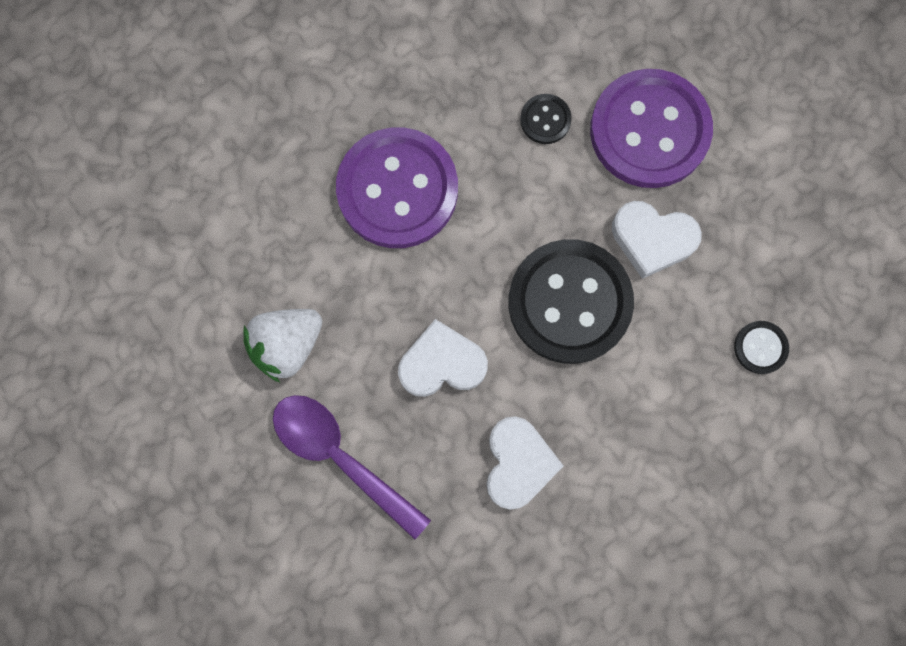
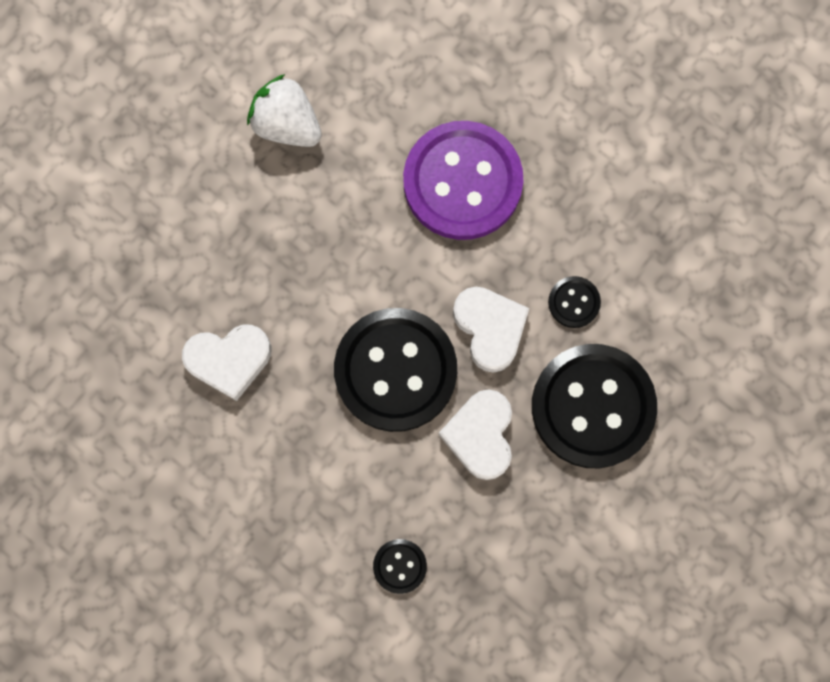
camera: 75 degrees right, 0 degrees up
purple spoon [273,395,431,540] -> none
white heart [398,319,488,397] -> white heart moved to [453,287,529,372]
purple button [590,69,713,188] -> black button [532,344,657,468]

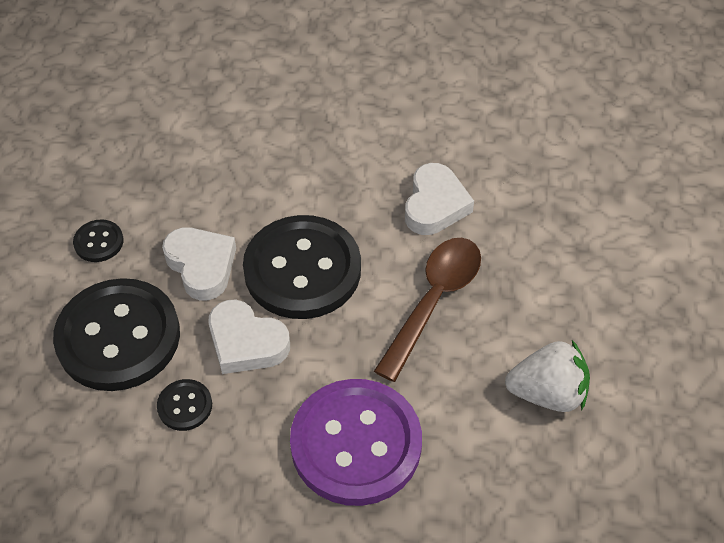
camera: 145 degrees right, 25 degrees down
white heart [182,325,272,401] -> white heart turned 150 degrees clockwise [405,163,474,235]
black button [373,539,427,594] -> black button moved to [73,219,124,262]
none -> brown spoon [374,238,481,382]

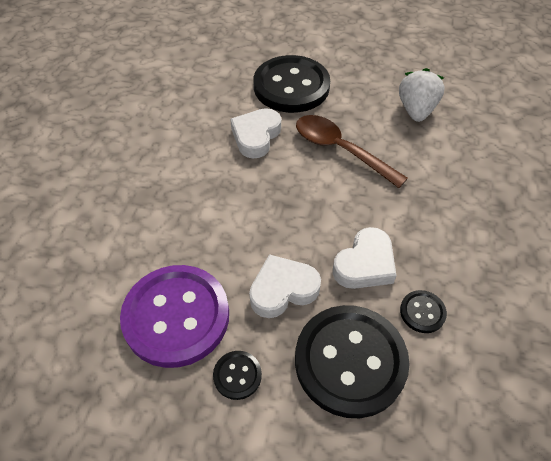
camera: 80 degrees left, 0 degrees up
black button [243,215,361,319] -> black button moved to [254,55,330,113]
purple button [290,379,422,506] -> purple button moved to [120,265,229,368]
white heart [405,163,474,235] -> white heart turned 90 degrees counterclockwise [230,108,281,159]

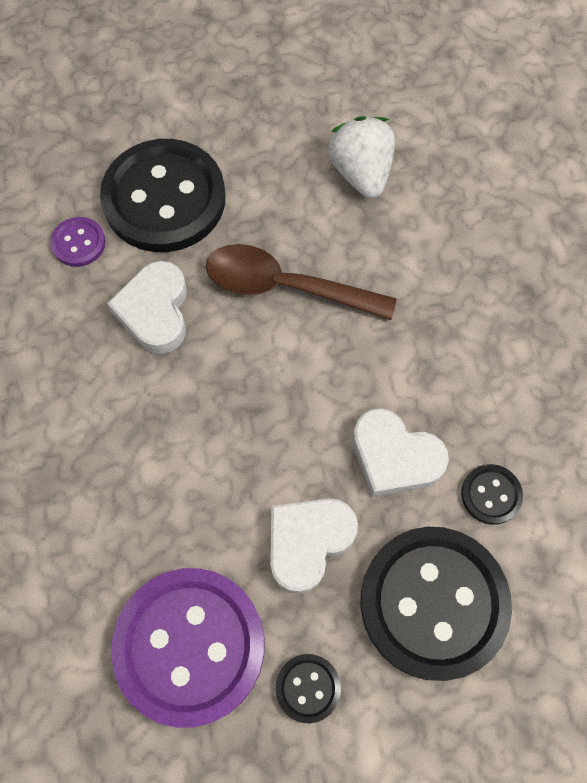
camera: 25 degrees left, 15 degrees up
white heart [333,227,397,289] -> white heart turned 105 degrees clockwise [353,409,449,497]
none -> purple button [50,217,106,267]

